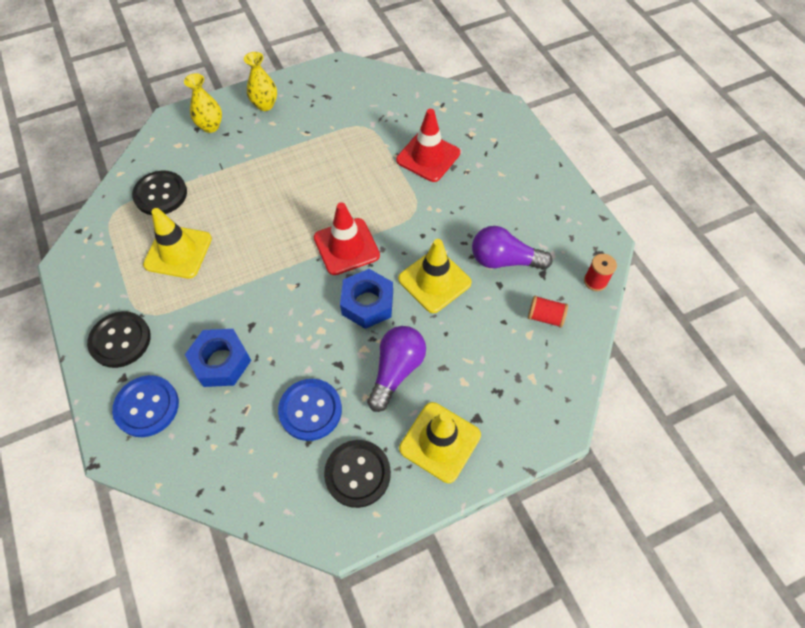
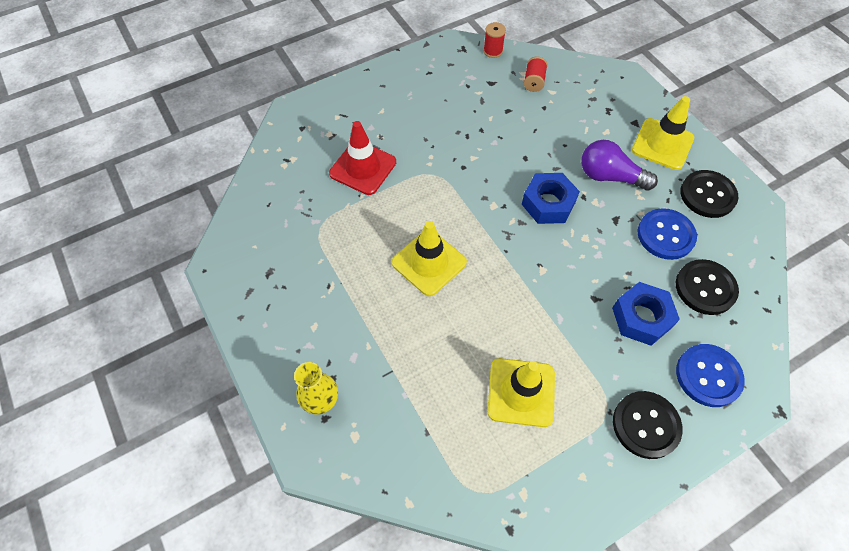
camera: 95 degrees left, 0 degrees up
black button [132,171,187,215] -> black button moved to [676,259,739,315]
yellow vase [244,52,277,111] -> none
red traffic cone [314,202,380,275] -> none
yellow traffic cone [398,239,472,313] -> yellow traffic cone moved to [392,221,467,296]
purple light bulb [472,226,552,270] -> none

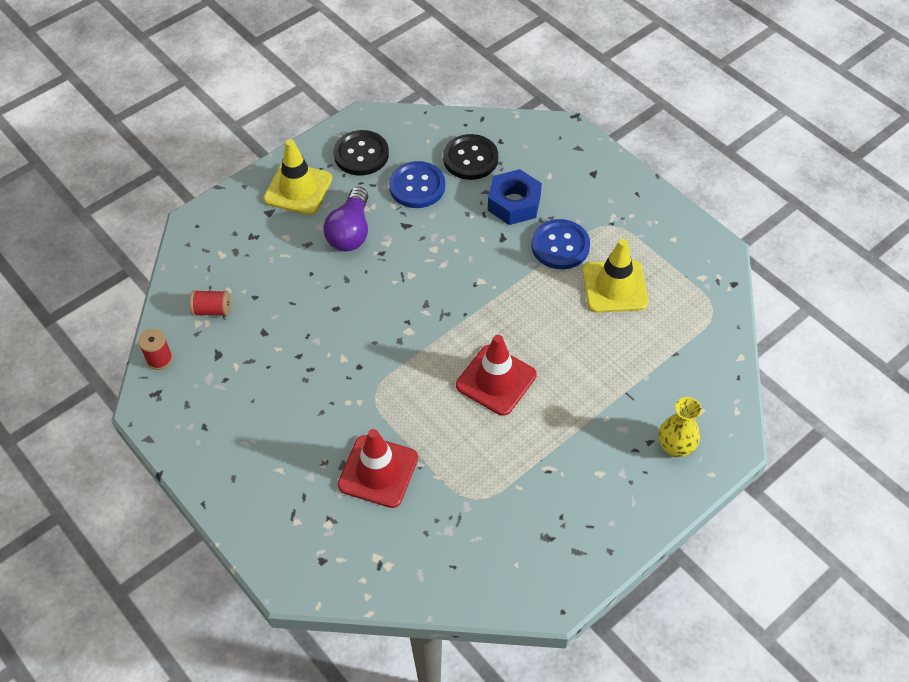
camera: 100 degrees left, 5 degrees down
yellow traffic cone [392,221,467,296] -> red traffic cone [456,335,537,416]
blue nut [522,173,580,224] -> none
black button [613,391,683,459] -> none
blue button [676,344,745,407] -> blue button moved to [531,219,590,269]

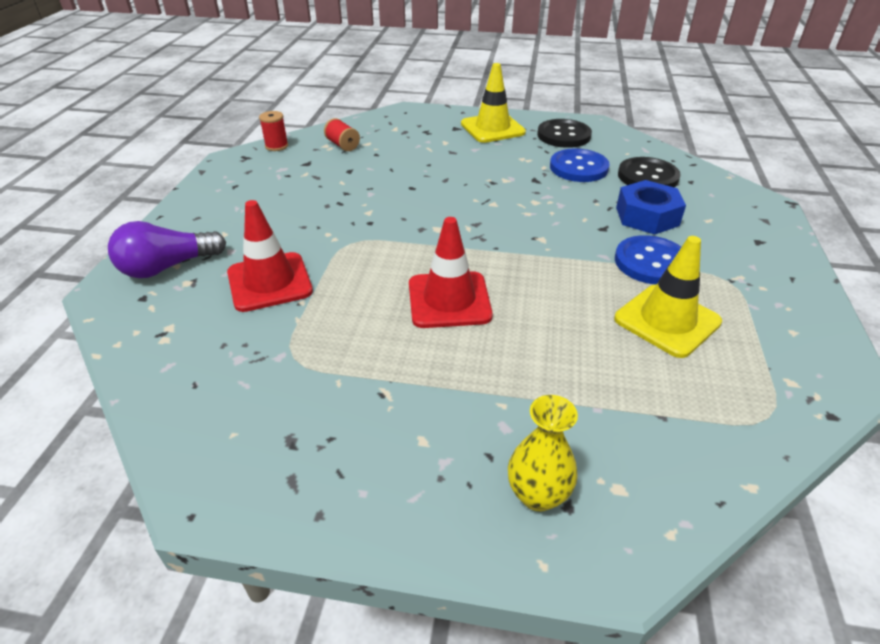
camera: 50 degrees right, 15 degrees down
purple light bulb [323,187,368,251] -> purple light bulb moved to [108,221,226,278]

